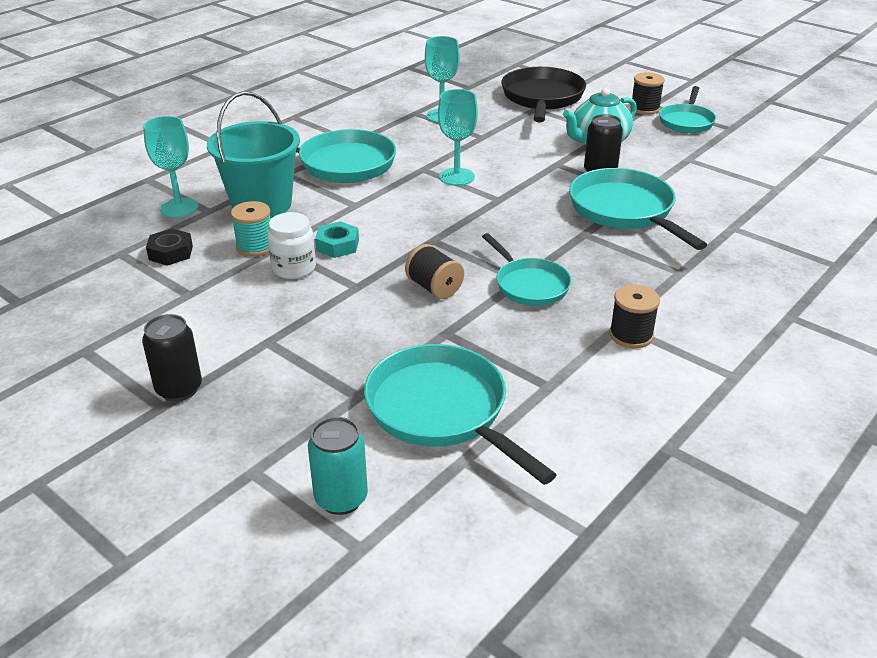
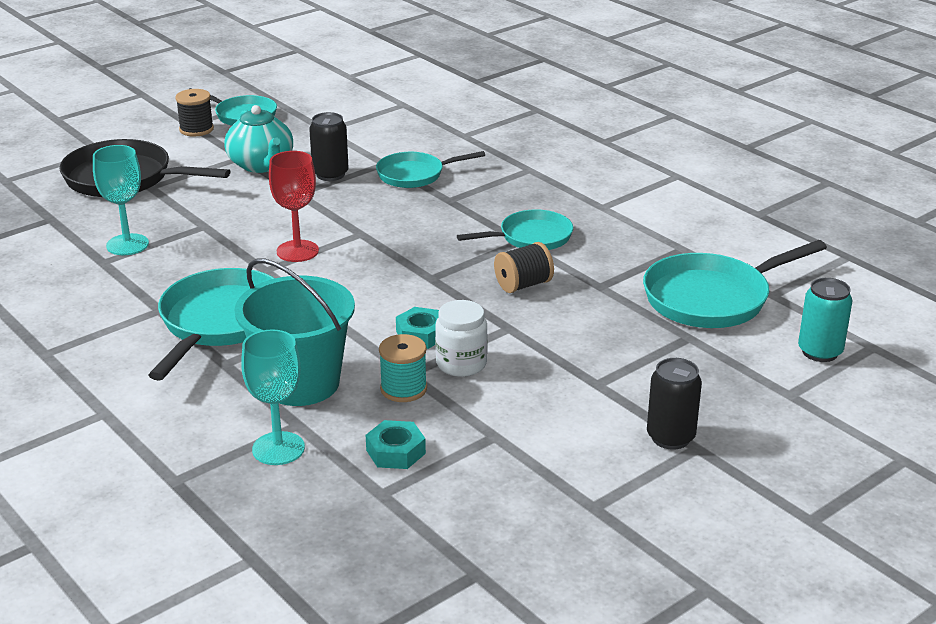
camera: 80 degrees left, 5 degrees down
black nut [146,228,193,266] -> turquoise nut [366,420,426,469]
turquoise goblet [438,89,478,186] -> red goblet [269,151,319,262]
turquoise pan [569,168,707,250] -> turquoise pan [376,151,485,188], size x0.63
black spool [609,284,660,348] -> none

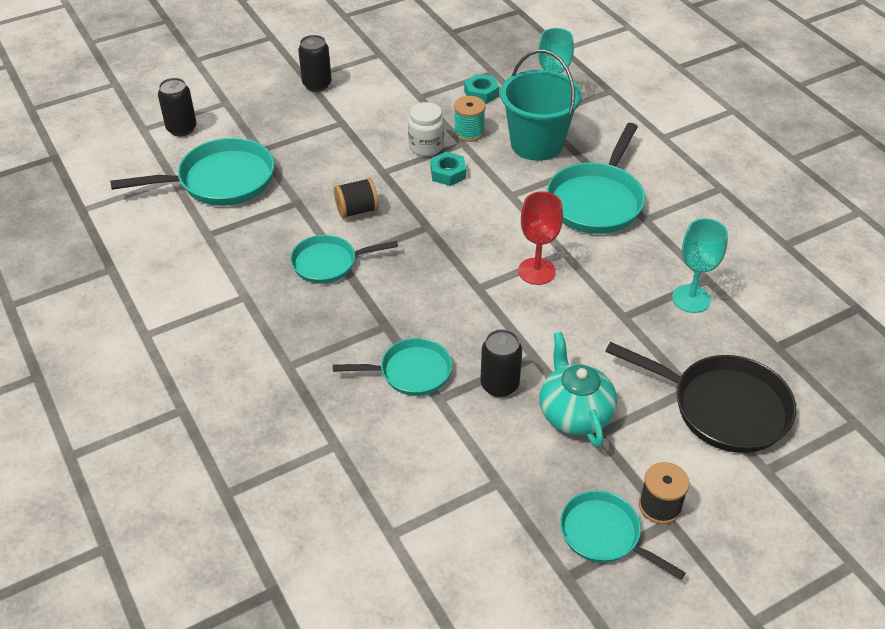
camera: 170 degrees left, 15 degrees up
turquoise can [798,278,852,362] -> black can [158,78,197,136]

